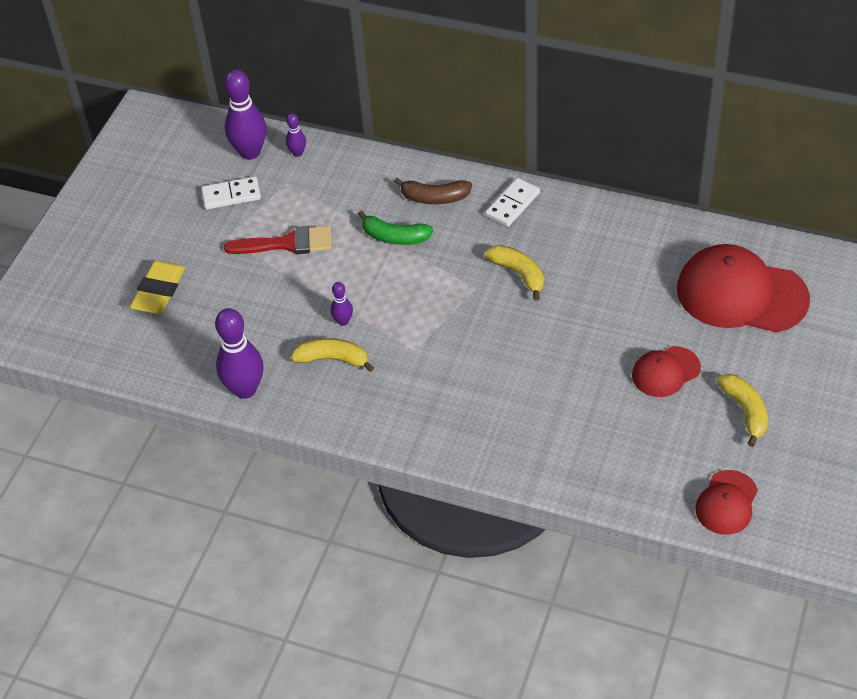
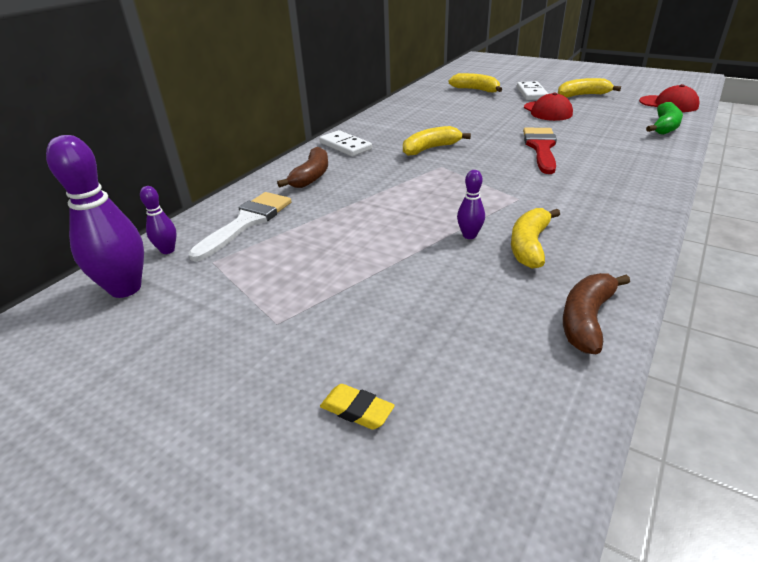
camera: 80 degrees left, 15 degrees down
yellow eraser [130,261,185,314] -> yellow eraser [320,384,395,430], size x0.53
white domino [201,176,261,209] -> white domino moved to [517,81,548,100]
purple bowling pin [215,308,264,399] -> brown banana [563,273,630,354]
red brush [224,226,332,254] -> red brush moved to [523,128,557,174]
green banana [358,210,433,245] -> green banana moved to [646,102,683,135]
red cap [677,244,810,333] -> yellow banana [449,73,502,92]
none -> white brush [188,192,292,261]

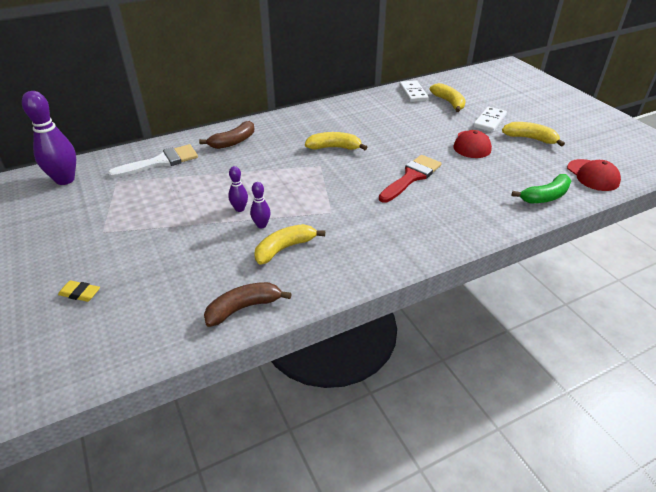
camera: 30 degrees right, 5 degrees up
purple bowling pin [140,186,177,254] -> purple bowling pin moved to [228,166,248,212]
white domino [319,130,372,156] -> white domino moved to [399,80,429,102]
yellow eraser [320,384,395,430] -> yellow eraser turned 45 degrees counterclockwise [58,280,100,302]

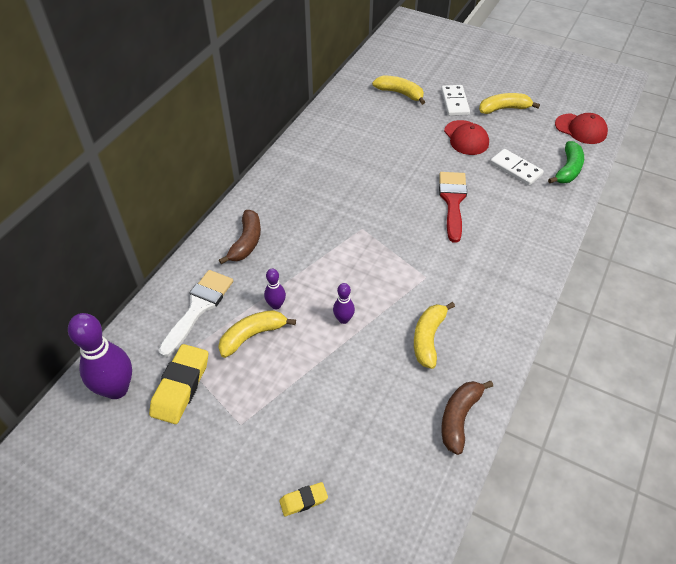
camera: 35 degrees left, 10 degrees up
purple bowling pin [250,182,271,228] -> purple bowling pin moved to [264,269,286,309]
yellow banana [305,132,367,150] -> yellow banana moved to [218,310,296,358]
white domino [399,80,429,102] -> white domino moved to [490,149,544,186]
none -> yellow eraser [149,344,208,424]

